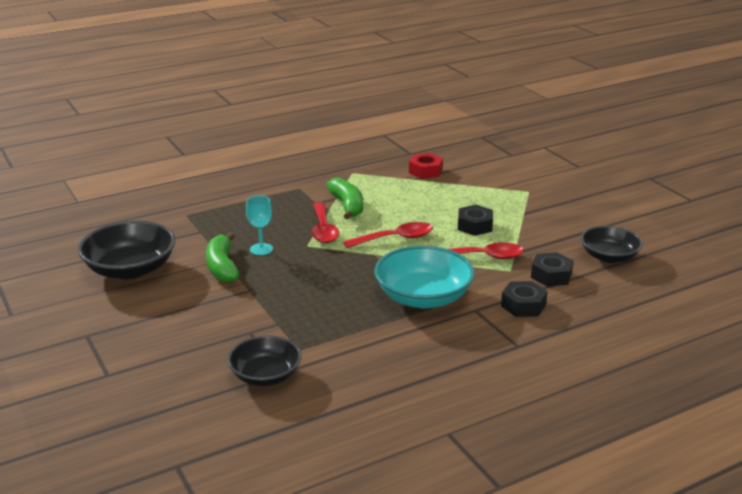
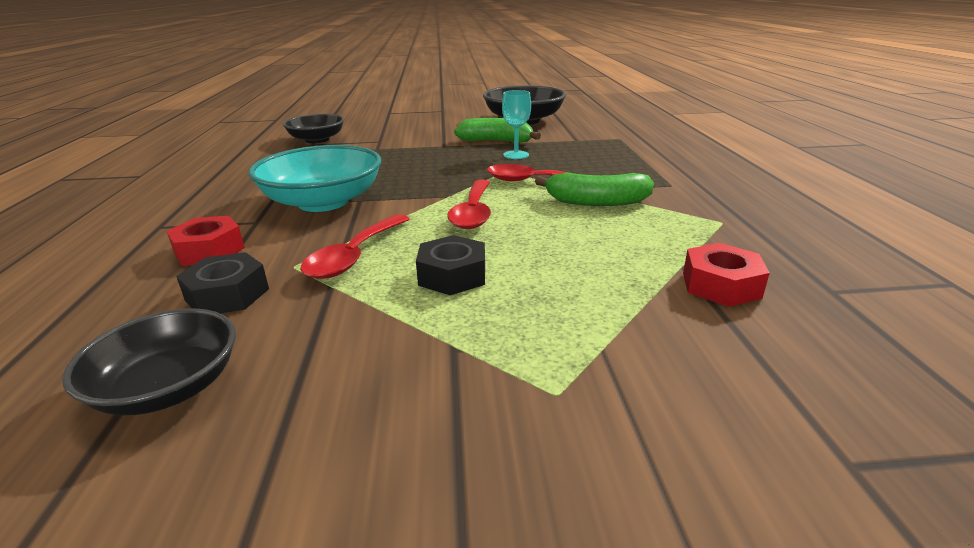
camera: 115 degrees right, 0 degrees up
black nut [501,281,548,317] -> red nut [166,216,245,266]

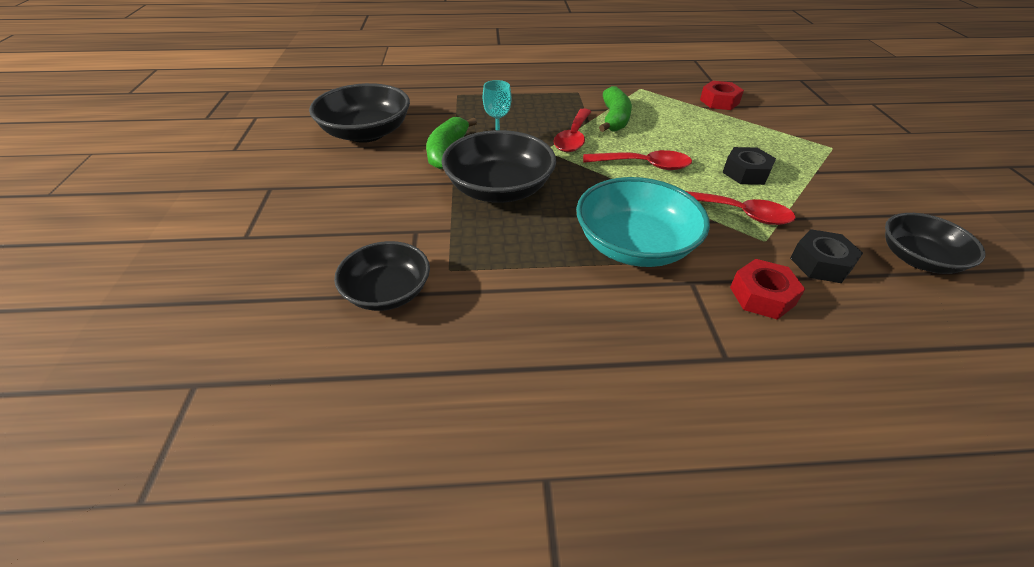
camera: 90 degrees left, 15 degrees up
none -> black bowl [441,130,556,203]

